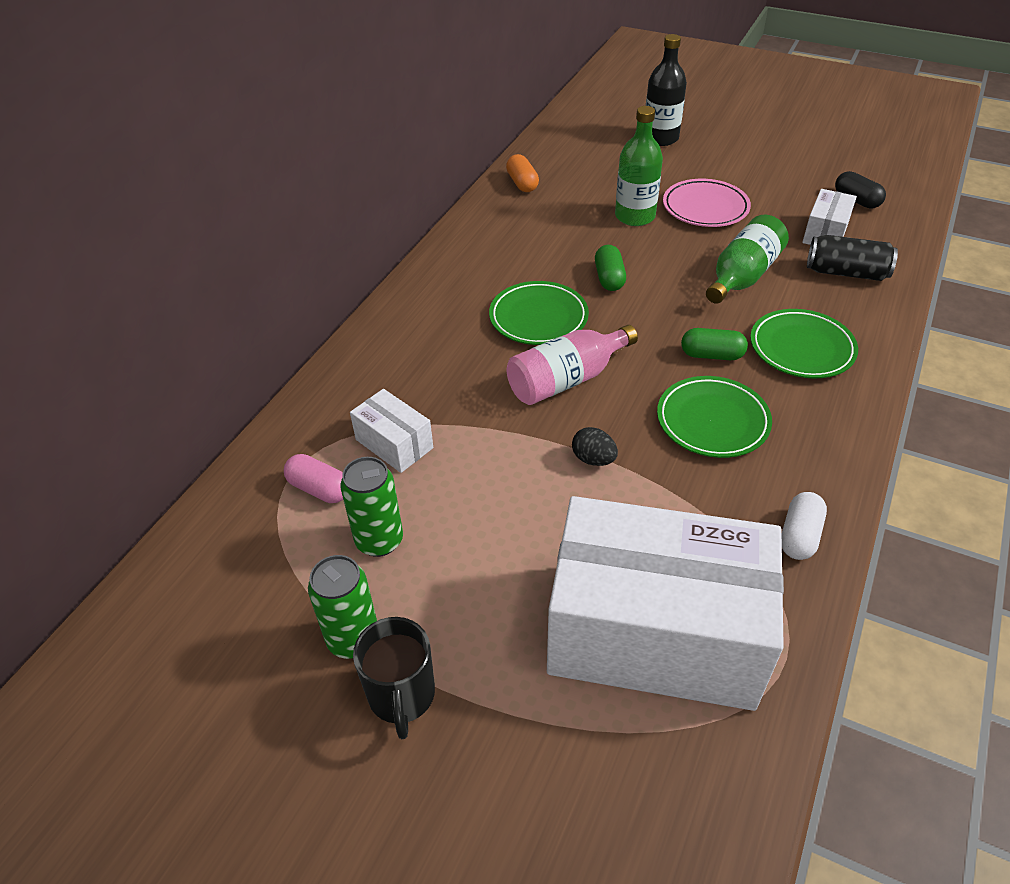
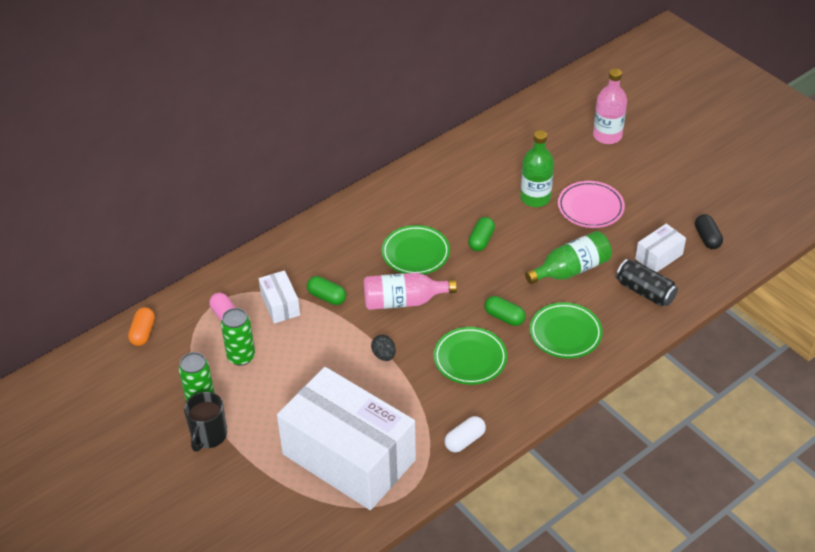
camera: 25 degrees right, 0 degrees up
orange capsule [506,154,539,192] -> orange capsule moved to [128,307,155,346]
black bottle [646,34,687,146] -> pink bottle [593,69,627,144]
none -> green capsule [307,276,346,305]

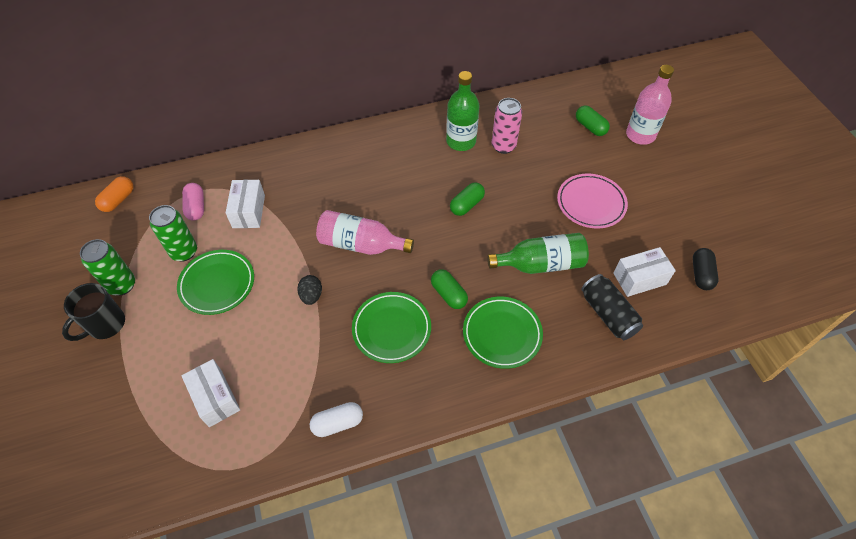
camera: 20 degrees right, 10 degrees up
white box [277,367,416,510] -> white box [181,359,240,427], size x0.41
green capsule [307,276,346,305] -> green capsule moved to [576,106,610,136]
green plate [382,225,450,274] -> green plate moved to [177,250,254,315]
green bottle [520,130,554,207] -> green bottle moved to [446,71,479,151]
none -> pink can [492,98,522,154]

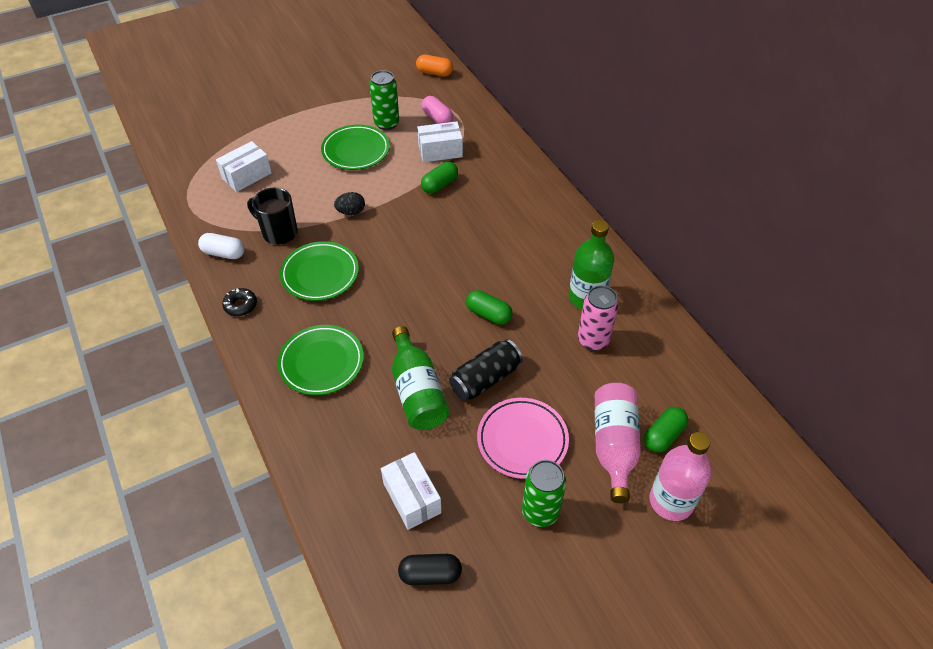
camera: 80 degrees right, 5 degrees down
black mug [62,283,125,341] -> black mug moved to [247,187,298,245]
green can [80,239,135,296] -> green can moved to [522,460,566,527]
pink capsule [182,183,204,221] -> pink capsule turned 75 degrees clockwise [421,96,453,124]
white capsule [309,402,363,437] -> white capsule turned 45 degrees counterclockwise [198,233,245,259]
pink bottle [316,210,414,255] -> pink bottle moved to [595,383,641,503]
green capsule [431,269,468,309] -> green capsule moved to [421,162,458,194]
black can [581,274,643,340] -> black can moved to [449,339,523,400]
none -> black donut [222,288,257,316]

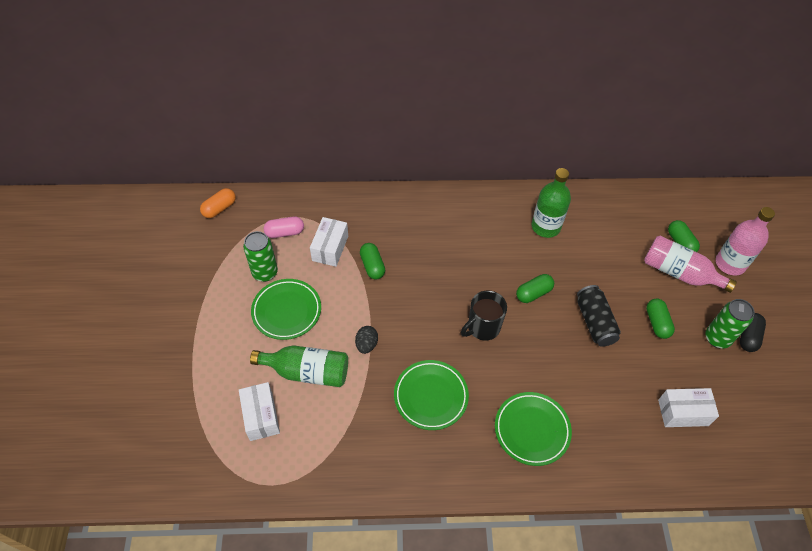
camera: 65 degrees left, 5 degrees up
white capsule [198,233,245,259] -> none
black donut [222,288,257,316] -> none
black mug [247,187,298,245] -> black mug moved to [461,290,507,341]
green bottle [392,326,449,430] -> green bottle moved to [250,345,348,387]
black capsule [398,554,462,585] -> black capsule moved to [740,313,766,352]
pink plate [477,398,569,479] -> green capsule [646,298,675,339]
pink can [578,285,619,351] -> none

